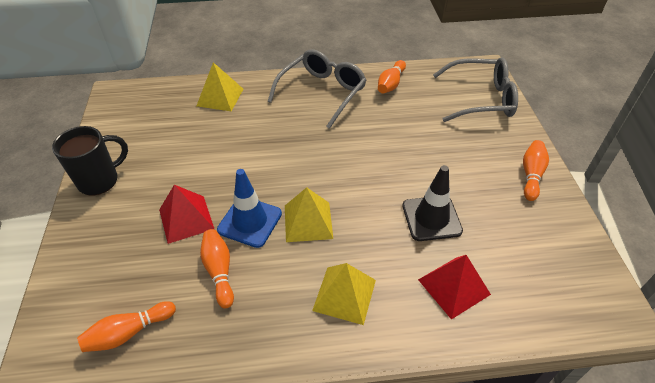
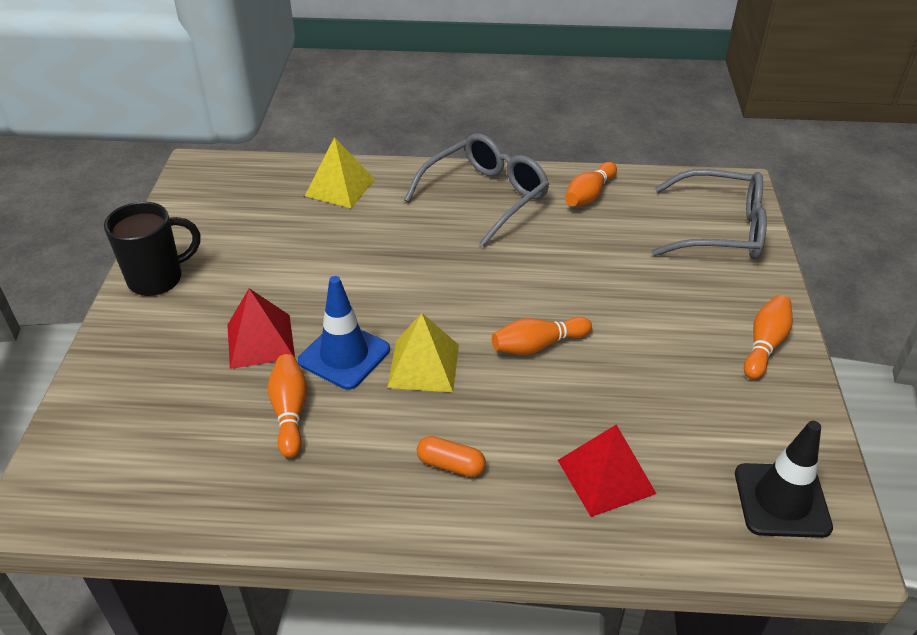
camera: 10 degrees right, 5 degrees down
orange bowling pin [77,301,176,352] -> orange bowling pin moved to [492,317,592,355]
yellow pyramid [312,263,376,325] -> orange capsule [417,436,486,477]
black traffic cone [403,165,463,241] -> black traffic cone moved to [735,421,833,538]

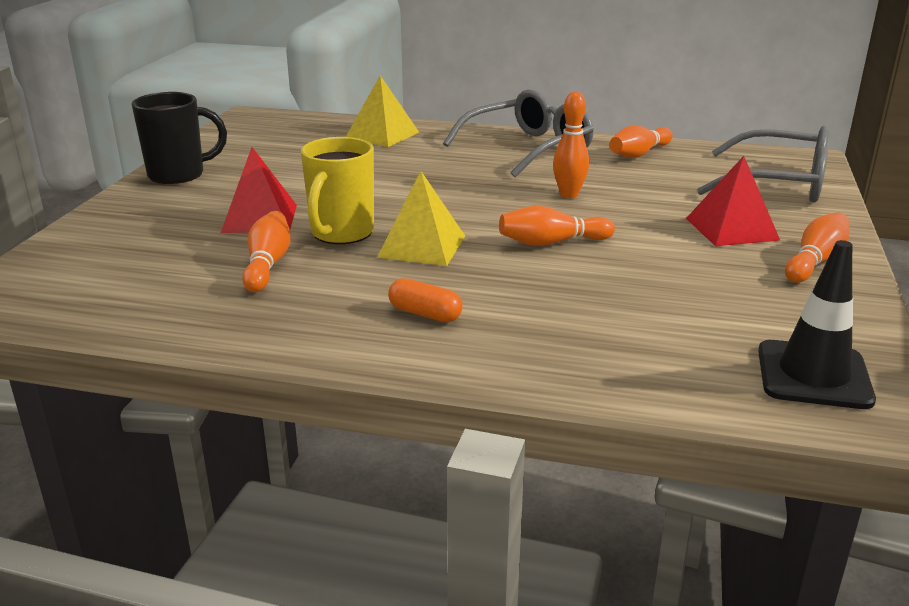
camera: 10 degrees right, 15 degrees down
blue traffic cone [298,276,390,390] -> yellow mug [301,137,374,244]
red pyramid [558,424,656,517] -> red pyramid moved to [686,156,780,246]
none -> orange bowling pin [553,91,589,198]

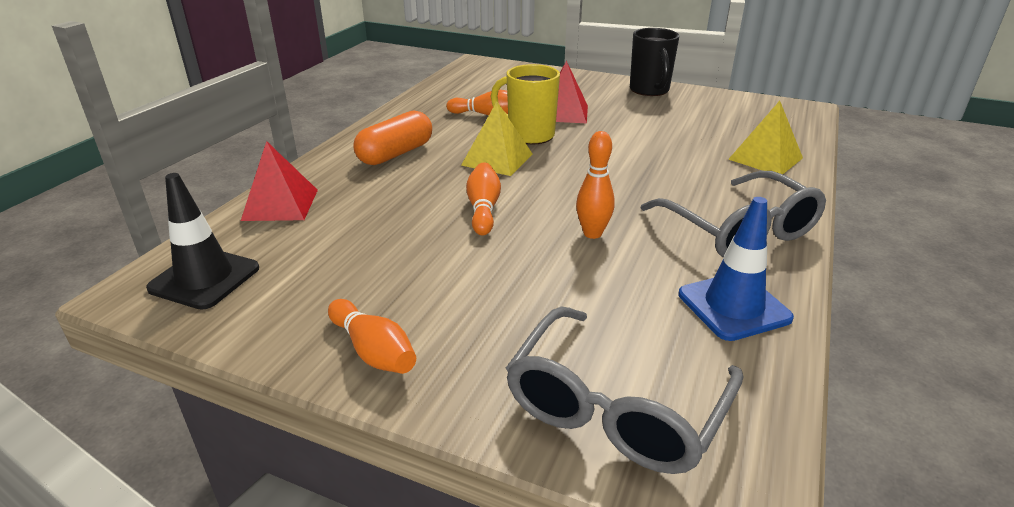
camera: 100 degrees right, 5 degrees up
orange capsule [388,278,463,322] -> orange capsule [353,111,432,165], size x1.73
orange bowling pin [609,125,673,158] -> blue traffic cone [678,197,794,341]
red pyramid [686,156,780,246] -> red pyramid moved to [241,141,318,221]

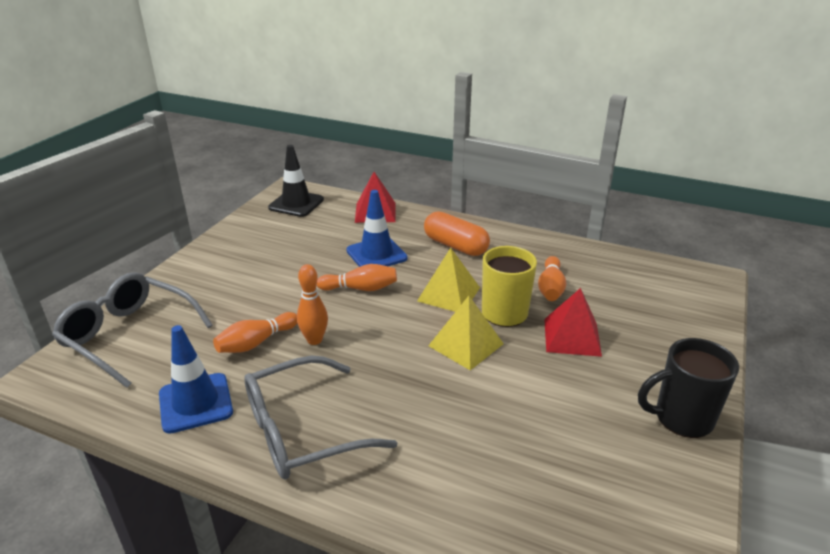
camera: 90 degrees right, 0 degrees up
orange bowling pin [328,299,416,374] -> orange bowling pin moved to [213,312,297,353]
yellow pyramid [728,101,803,174] -> yellow pyramid moved to [428,296,504,370]
none -> blue traffic cone [346,190,408,267]

